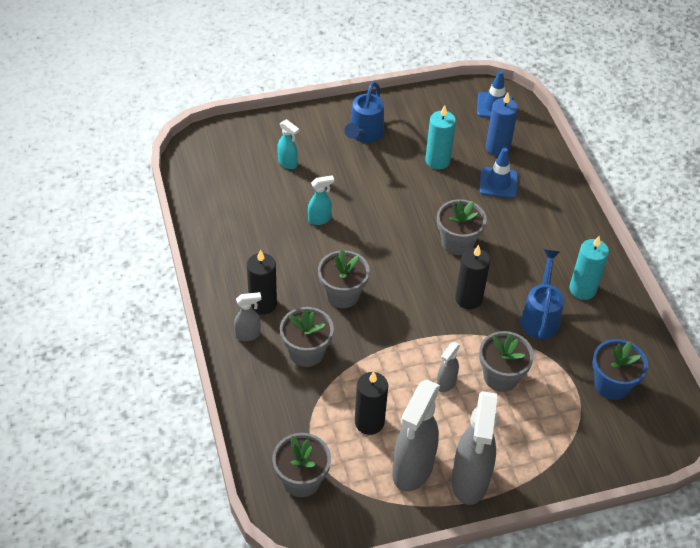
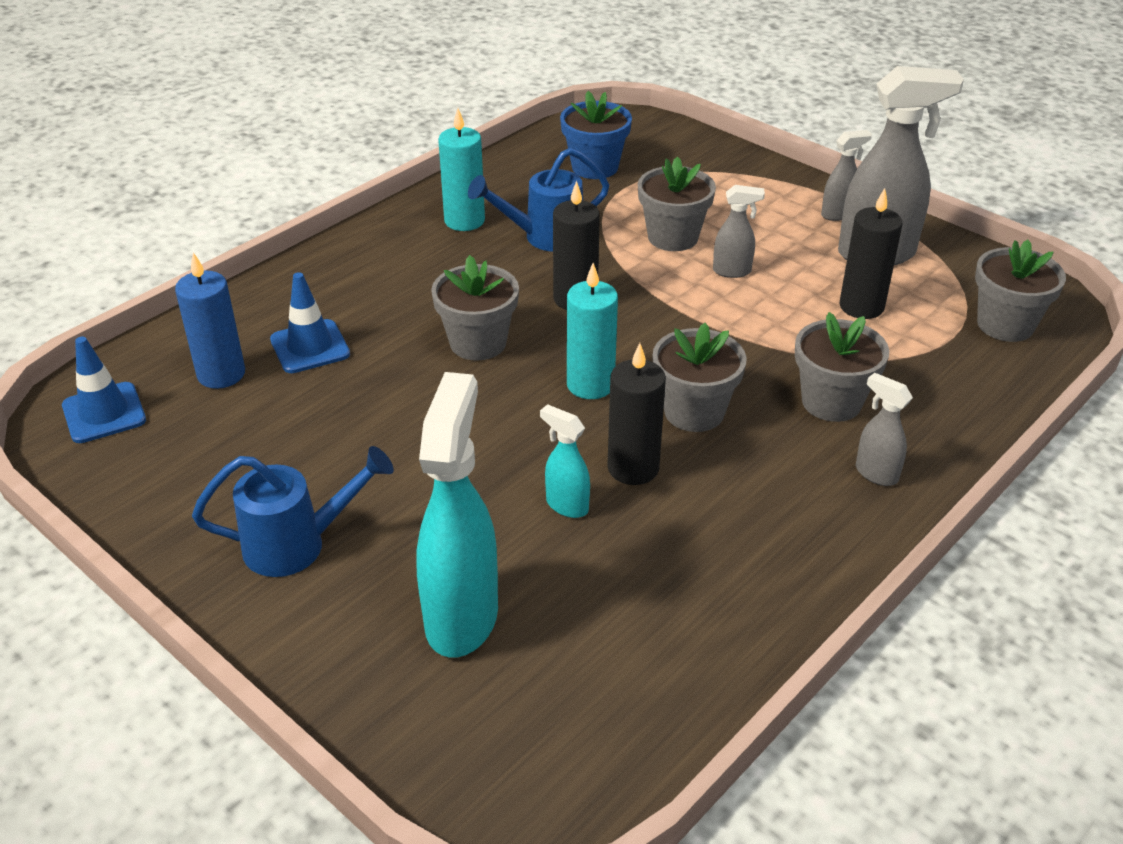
camera: 120 degrees left, 10 degrees down
black candle [247,249,277,315] -> black candle moved to [607,343,666,485]
turquoise spray bottle [277,119,299,169] -> turquoise spray bottle [416,372,498,658], size x2.08
turquoise candle [425,105,456,169] -> turquoise candle moved to [567,263,618,399]
grey spray bottle [452,391,498,505] -> grey spray bottle [821,130,872,221], size x0.48

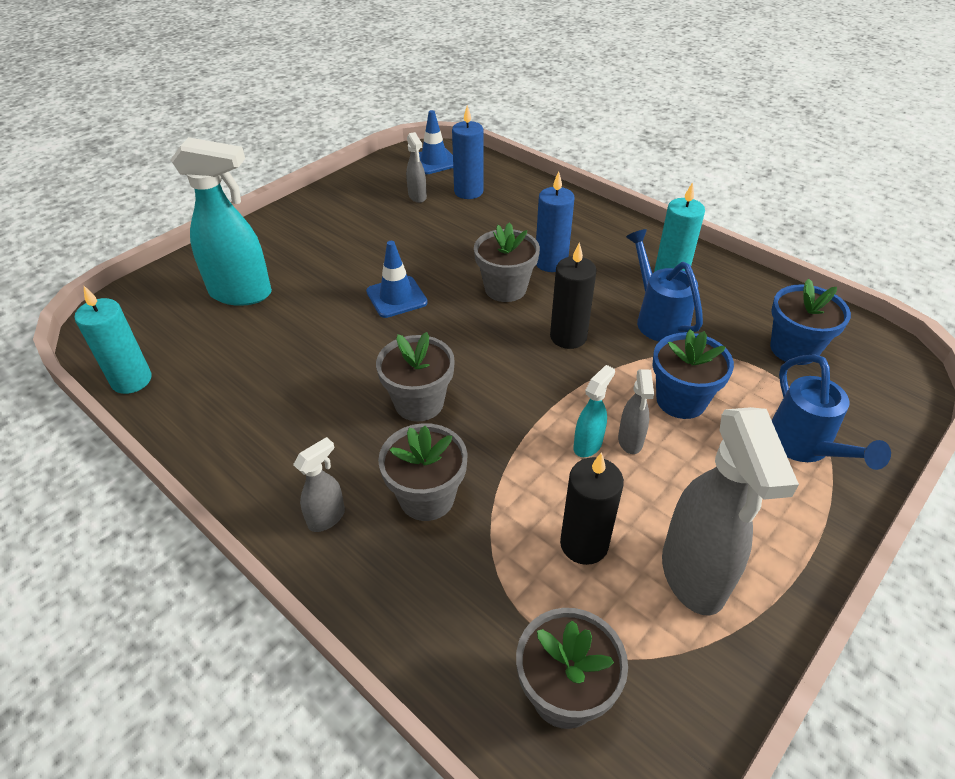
camera: 90 degrees right, 5 degrees up
blue watering can [192,446,394,577] -> blue watering can moved to [772,354,891,470]
blue traffic cone [270,272,350,373] -> blue traffic cone moved to [366,241,428,318]
turquoise spray bottle [540,404,590,518] -> turquoise spray bottle moved to [573,365,615,457]
turquoise candle [567,263,618,399] -> turquoise candle moved to [74,286,152,394]
black candle [607,343,666,485] -> none
grey flower pot [638,157,716,251] -> blue flower pot [653,329,734,419]
grey spray bottle [821,130,872,221] -> grey spray bottle moved to [406,132,427,203]
none -> blue candle [536,172,575,272]

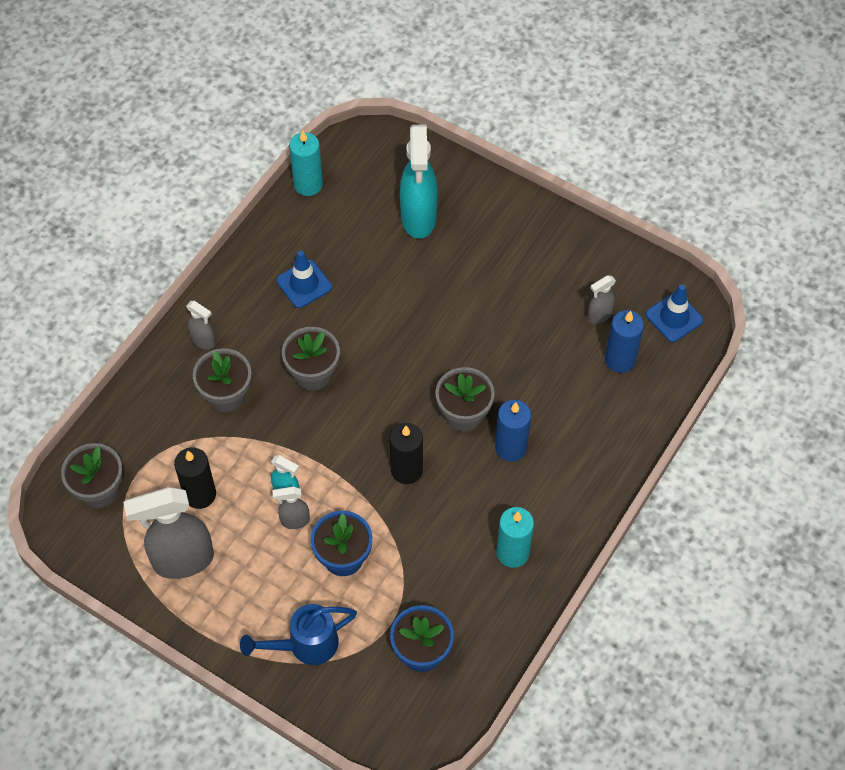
camera: 80 degrees right, 15 degrees up
blue traffic cone [366,241,428,318] -> blue traffic cone moved to [276,250,332,308]
blue watering can [626,229,703,341] -> none

